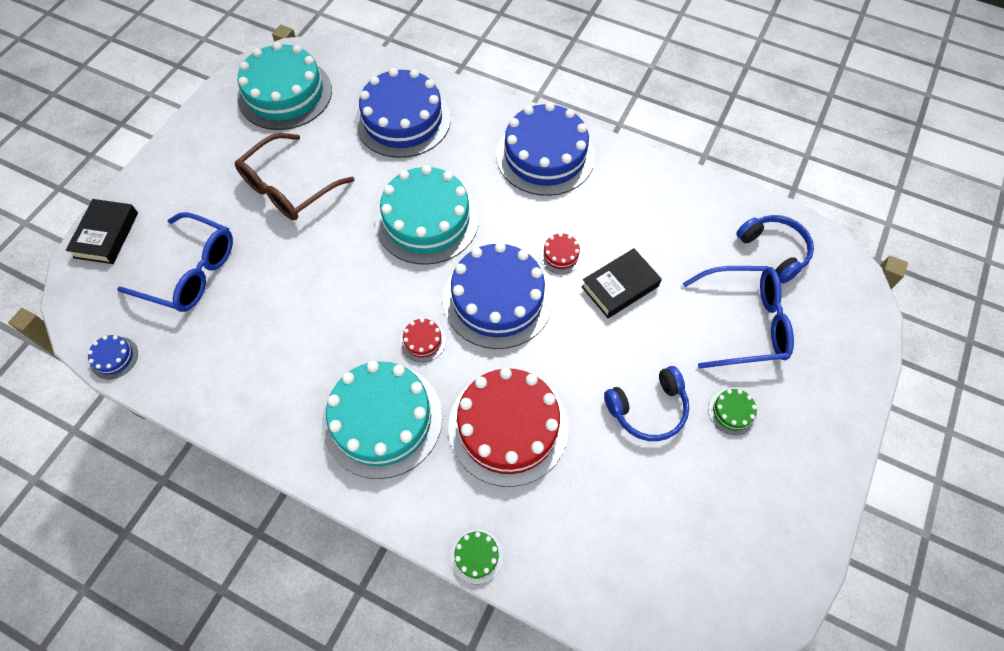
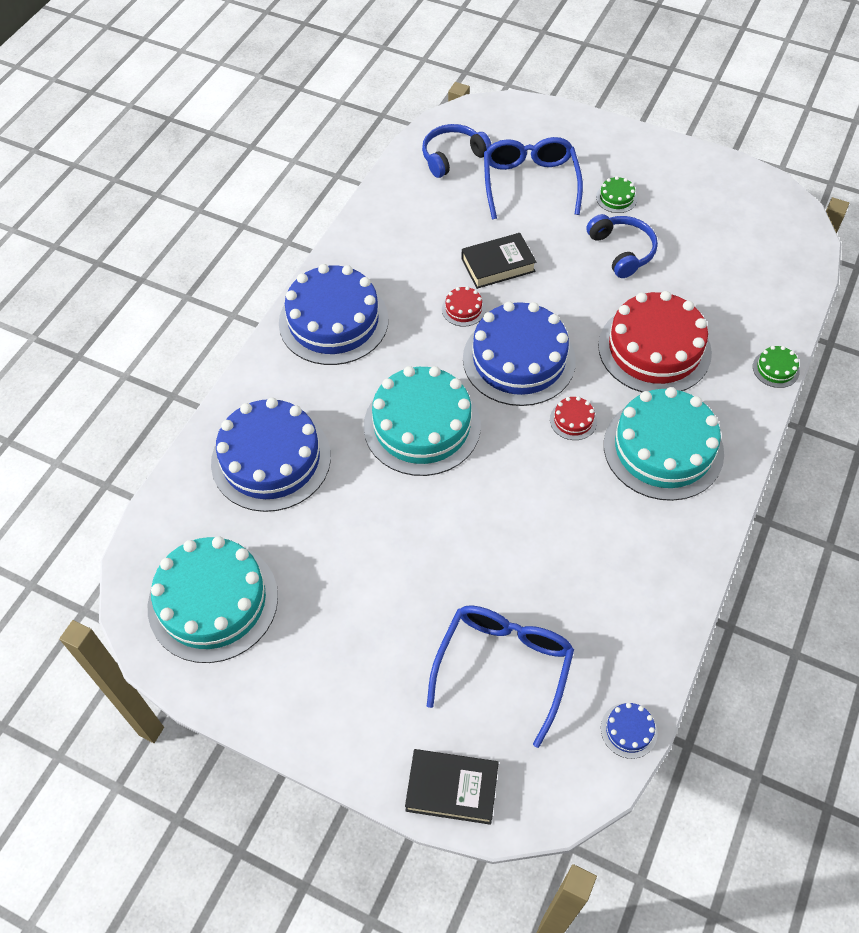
camera: 90 degrees left, 5 degrees down
brown glasses [235,133,354,220] -> none
black book [581,248,662,318] -> black book turned 75 degrees counterclockwise [461,233,536,289]

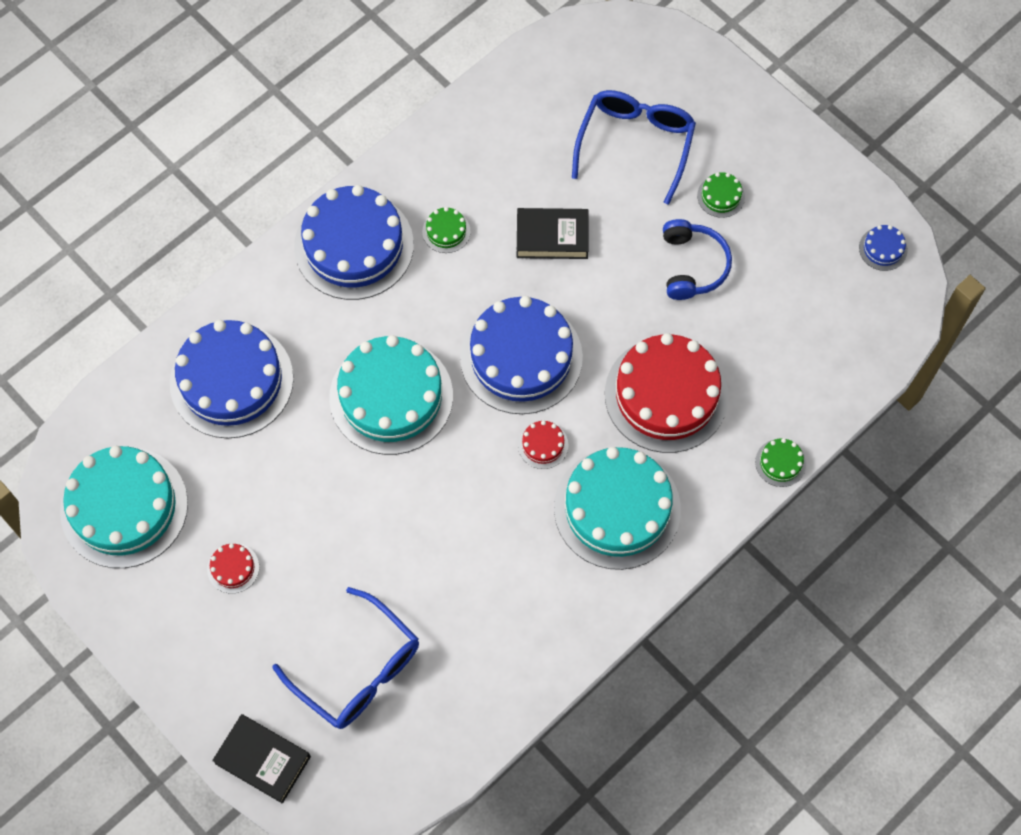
camera: 20 degrees right, 10 degrees up
blue headphones [422,124,492,178] -> none
blue glasses [427,605,574,748] -> blue glasses turned 90 degrees clockwise [272,587,419,729]
red cake [442,286,486,327] -> red cake moved to [207,543,259,594]
blue cake [601,703,658,759] -> blue cake moved to [859,225,908,271]
none -> green cake [422,207,470,253]

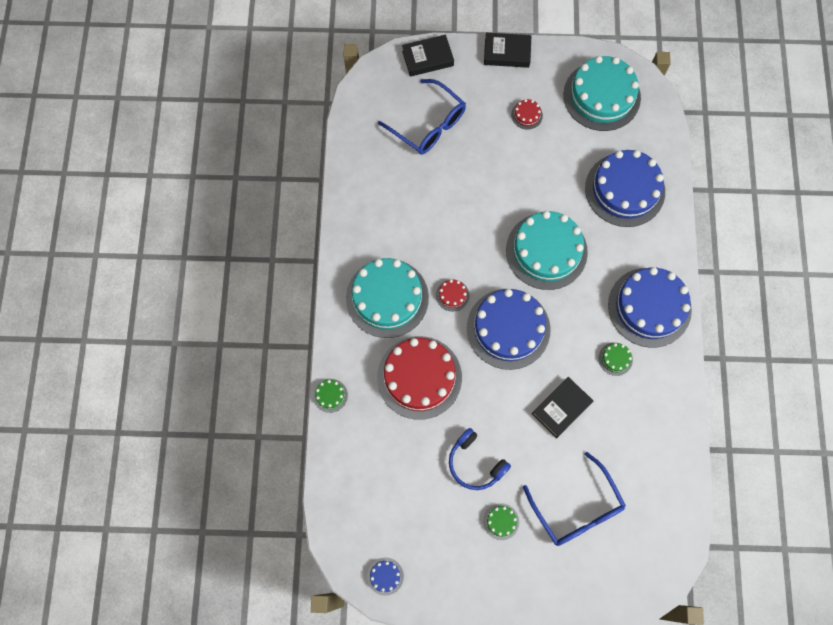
camera: 135 degrees right, 5 degrees up
blue glasses [272,587,419,729] -> blue glasses turned 135 degrees counterclockwise [378,79,466,155]
none -> black book [484,33,531,68]

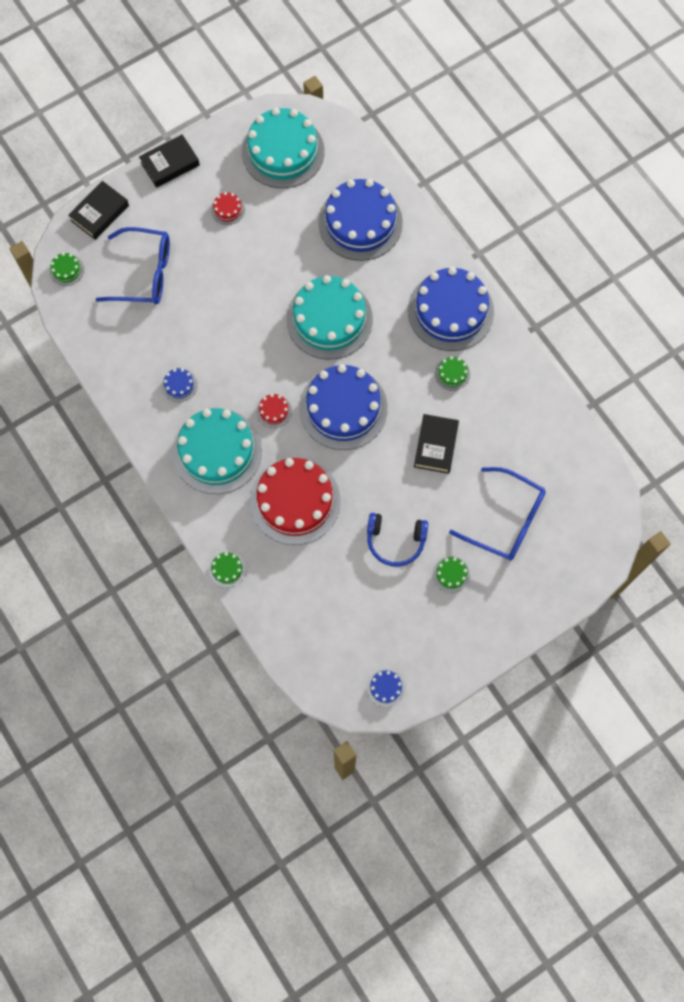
camera: 35 degrees left, 0 degrees up
none -> green cake [49,253,84,286]
none -> blue cake [162,368,197,402]

